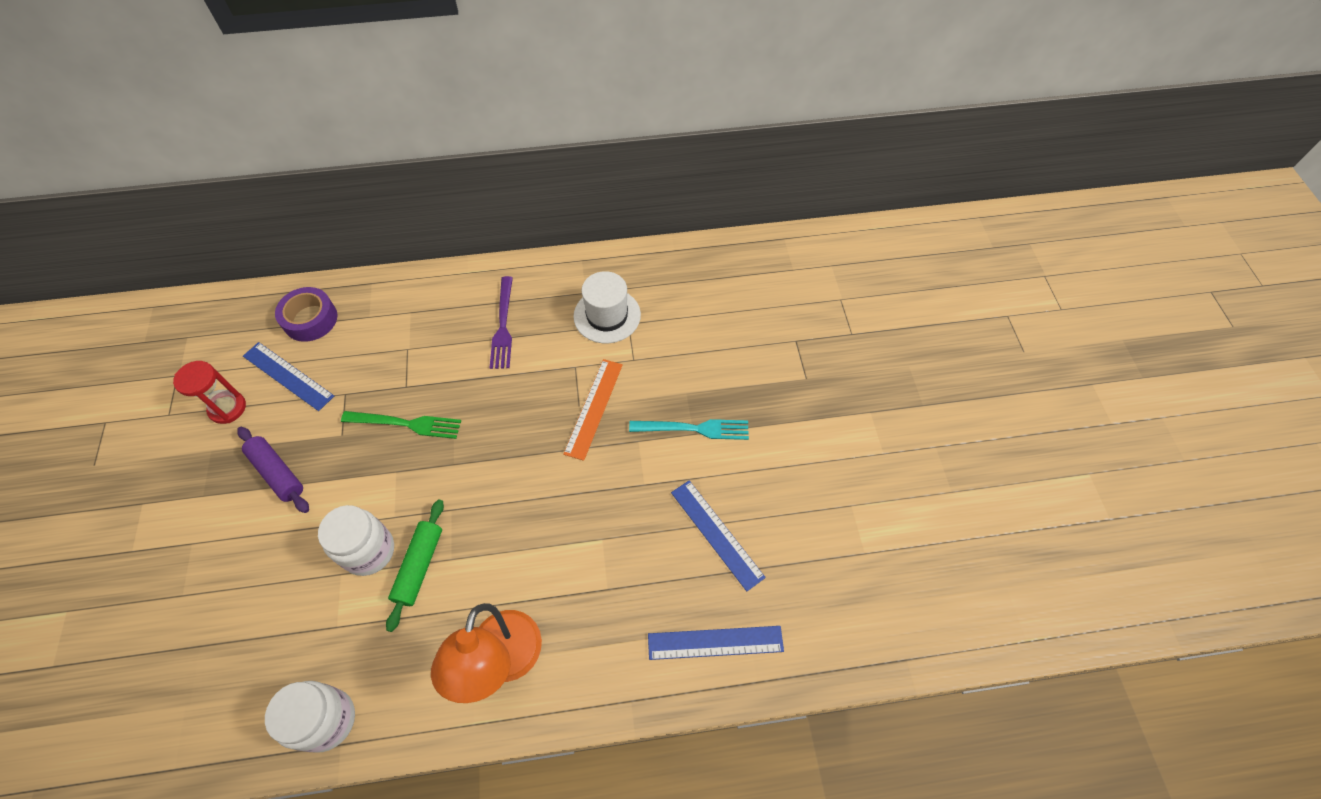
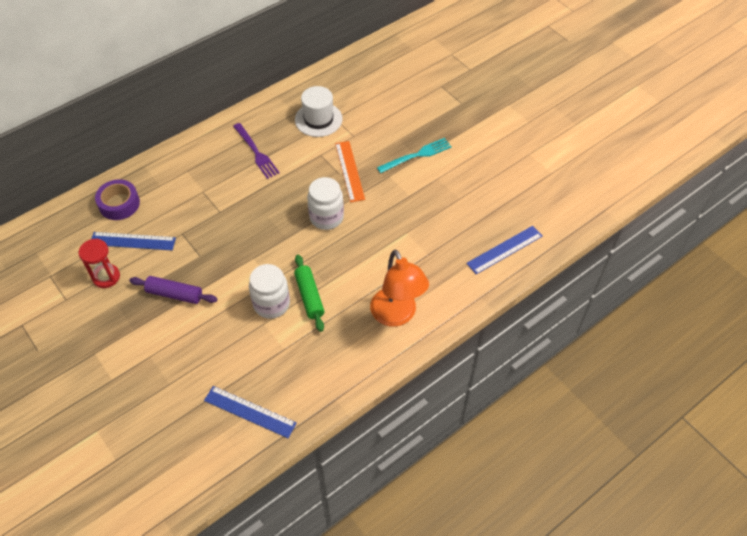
camera: 30 degrees left, 5 degrees down
white jar [265,681,355,753] -> white jar moved to [307,177,344,230]
green fork [341,411,461,439] -> none
blue ruler [671,480,766,591] -> blue ruler moved to [204,386,297,438]

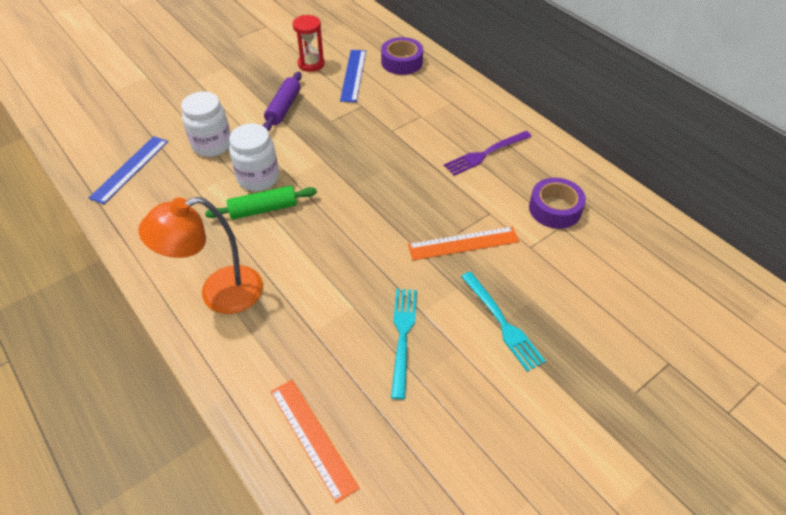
camera: 90 degrees right, 5 degrees down
white hat [295,86,343,137] -> purple tape [529,178,586,229]
white jar [307,177,344,230] -> white jar moved to [181,92,230,157]
blue ruler [466,226,543,274] -> orange ruler [271,380,360,503]
none -> turquoise fork [391,289,417,400]

